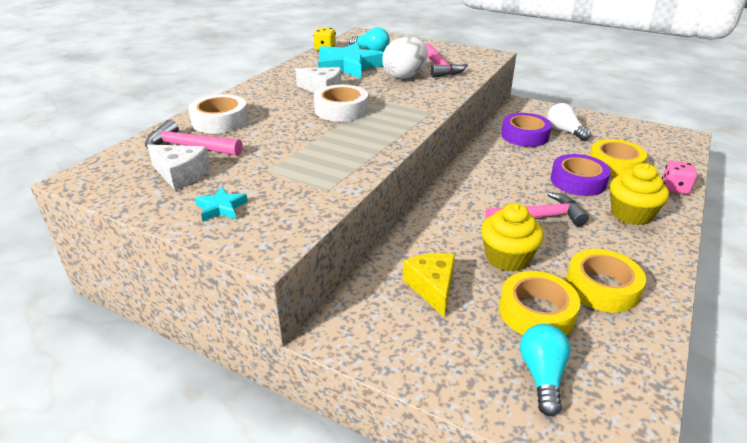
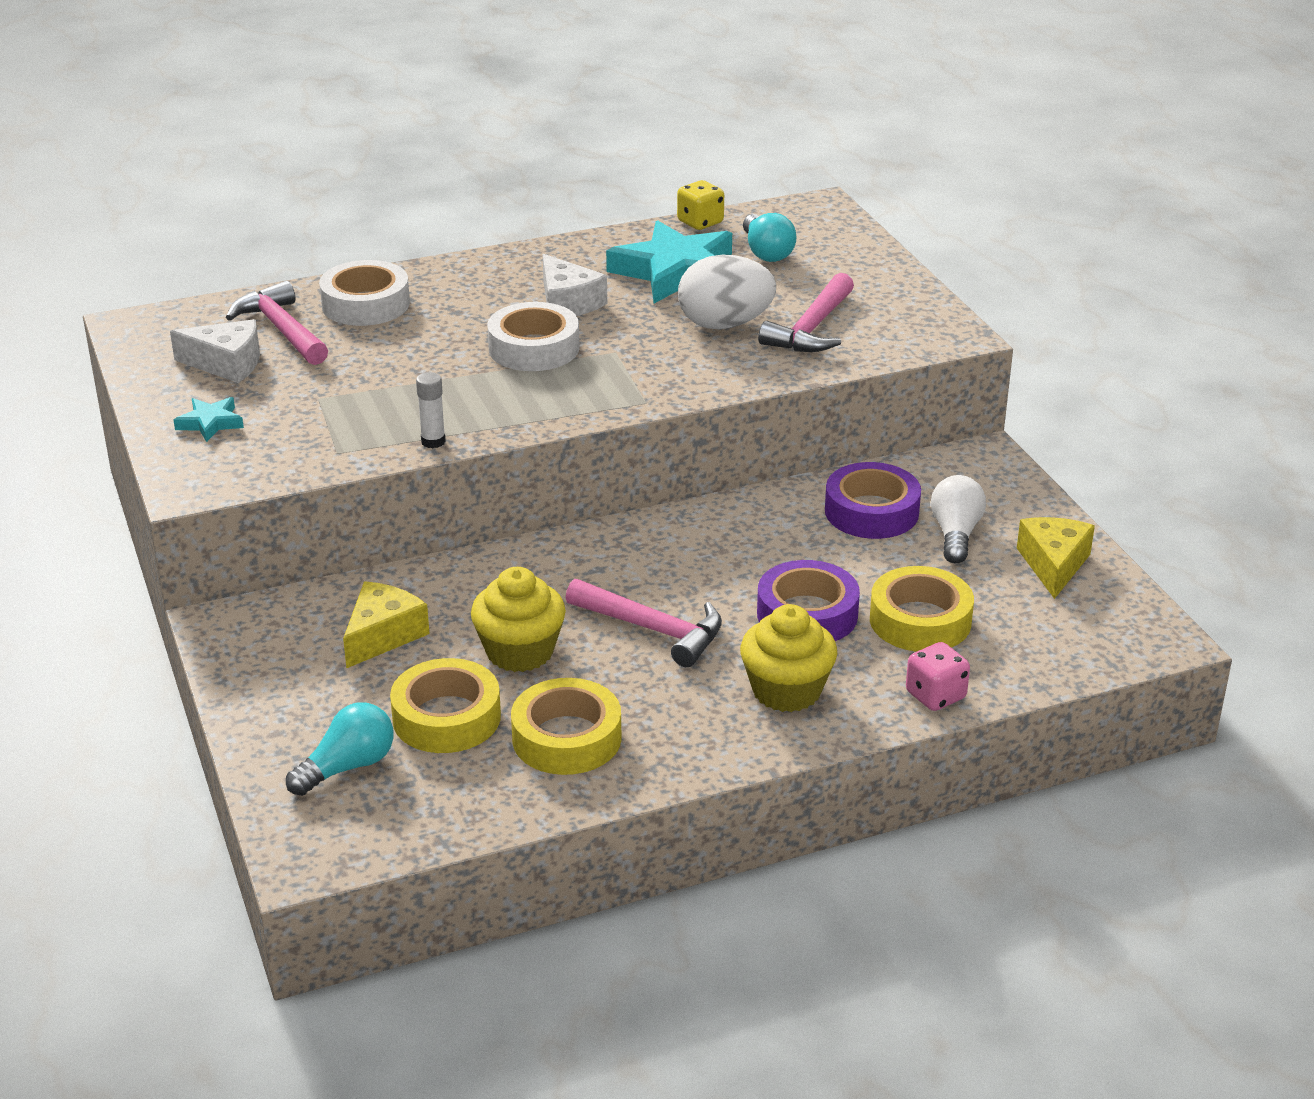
camera: 40 degrees right, 0 degrees up
white cheese [147,144,211,190] -> white cheese turned 60 degrees counterclockwise [170,319,260,383]
none -> white glue stick [416,372,446,448]
none -> yellow cheese [1017,517,1095,599]

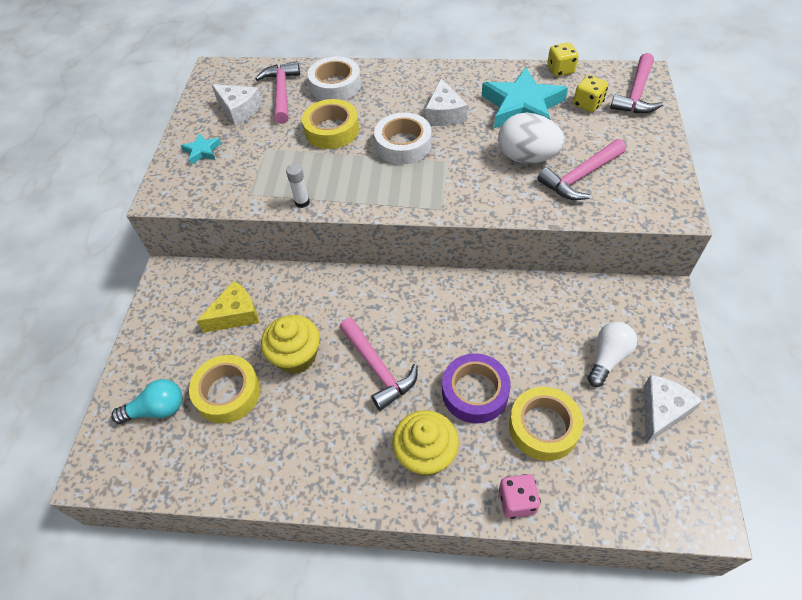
camera: 30 degrees right, 20 degrees up
yellow tape [511,678,621,775] -> yellow tape moved to [302,99,359,149]
turquoise light bulb [743,213,796,262] -> yellow dice [573,75,608,112]
purple tape [825,462,921,539] -> none
yellow cheese [1017,517,1095,599] -> white cheese [643,375,702,444]
none -> pink hammer [610,53,663,113]

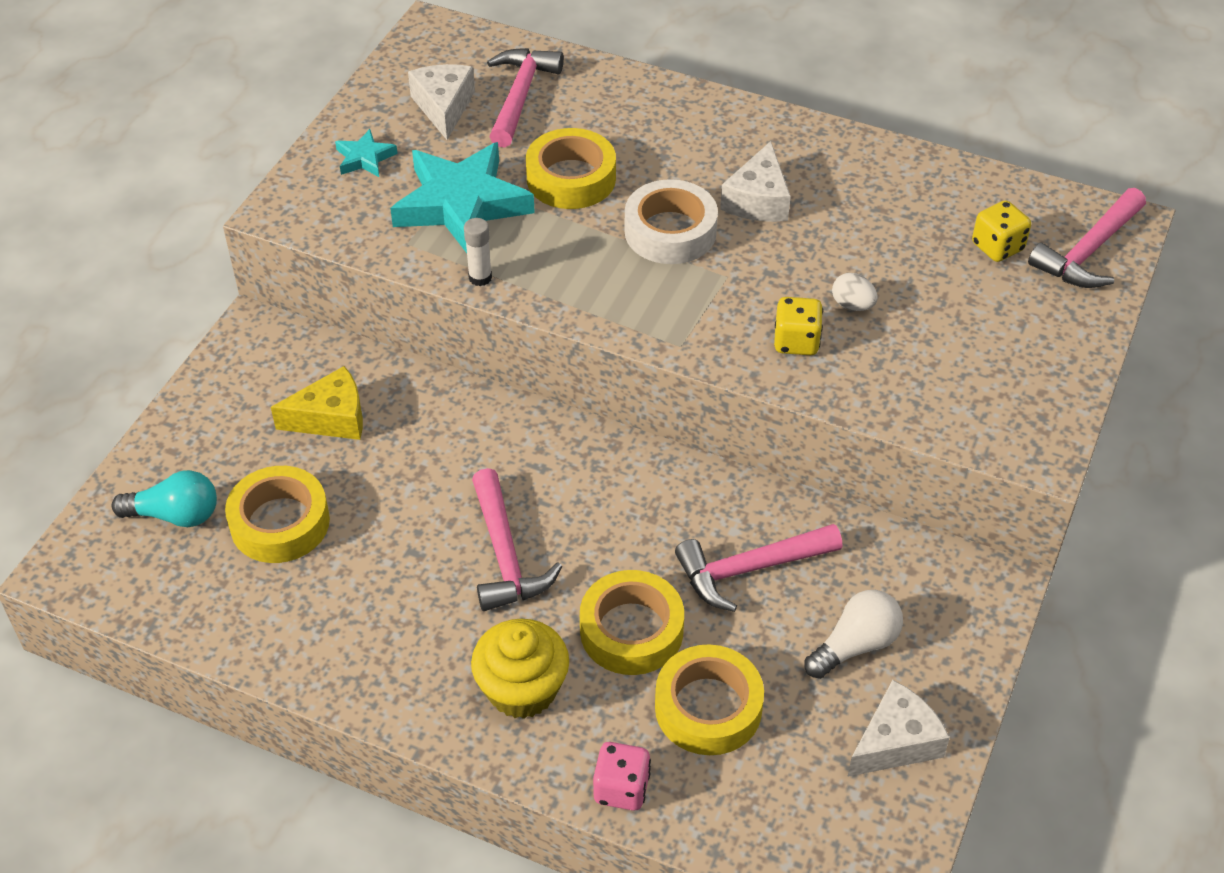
camera: 15 degrees right, 5 degrees down
white cheese [211,84,262,126] -> white cheese turned 150 degrees counterclockwise [408,64,475,140]
yellow cupcake [261,315,320,374] -> none
white tape [308,57,361,101] -> none
purple tape [442,353,511,423] -> yellow tape [580,570,684,675]
turquoise star [482,67,568,128] -> turquoise star moved to [390,142,535,253]
white egg [498,113,565,163] -> white egg [832,273,878,311], size x0.46
pink hammer [538,139,626,200] -> pink hammer moved to [675,524,842,612]
yellow dice [547,43,579,76] -> yellow dice moved to [774,297,823,355]

